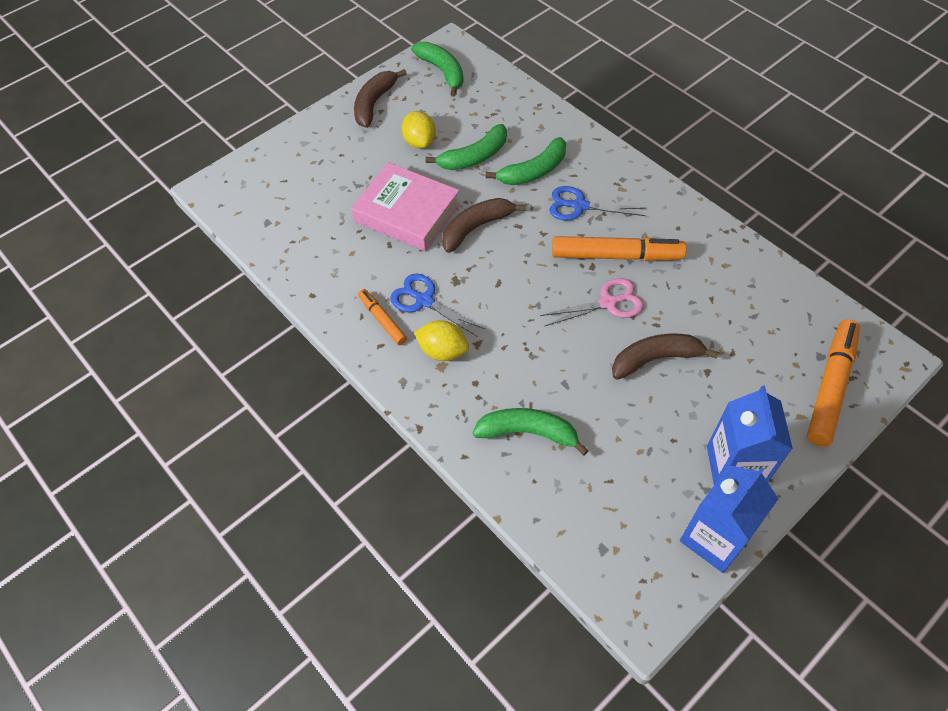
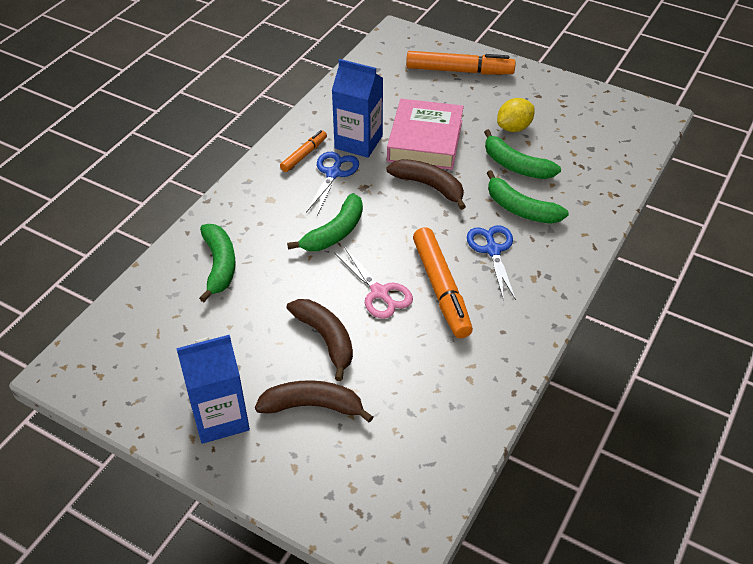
camera: 70 degrees right, 10 degrees down
brown banana [354,69,407,128] -> brown banana moved to [255,380,373,423]
green banana [411,42,464,97] -> green banana moved to [287,193,363,251]
yellow lemon [414,320,469,361] -> none
blue carton [680,465,778,573] -> blue carton moved to [332,59,383,158]
orange marker [807,319,860,447] -> orange marker moved to [406,51,516,75]

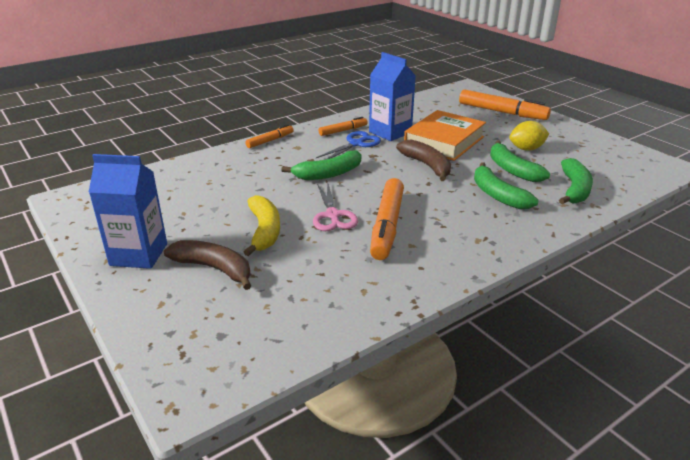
camera: 25 degrees right, 15 degrees down
green banana [199,224,236,302] -> green banana moved to [559,158,593,204]
brown banana [287,299,353,381] -> yellow banana [244,195,280,256]
pink book [387,99,464,170] -> orange book [404,110,486,161]
blue scissors [467,225,516,301] -> none
none -> orange marker [245,124,294,148]

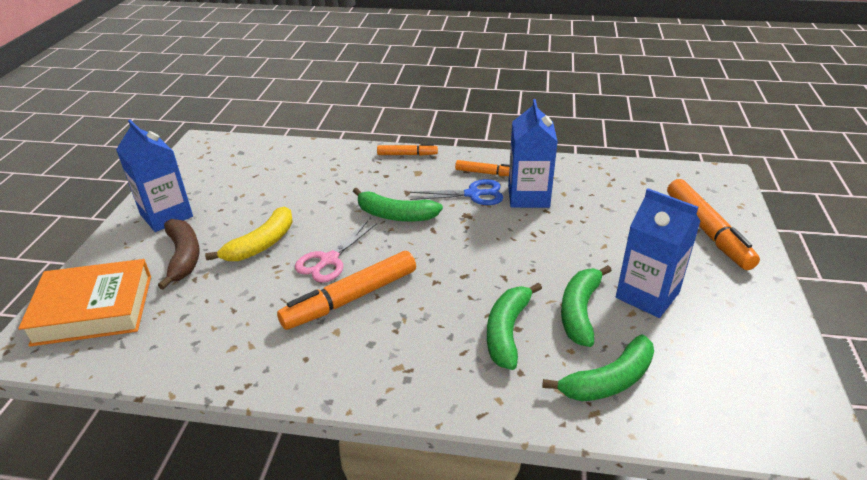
camera: 45 degrees right, 5 degrees up
brown banana [396,139,451,181] -> none
orange book [404,110,486,161] -> orange book moved to [18,259,151,347]
yellow lemon [509,121,549,151] -> blue carton [616,188,701,318]

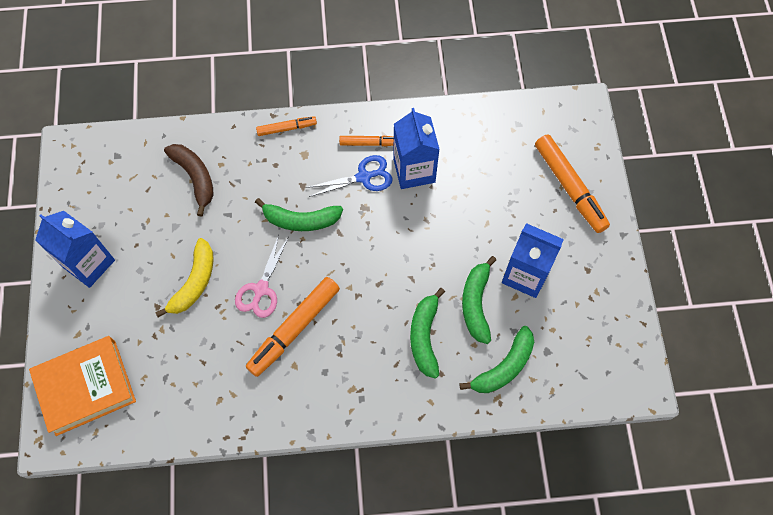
camera: 15 degrees left, 30 degrees up
brown banana [158,219,199,290] -> brown banana moved to [164,144,214,216]

